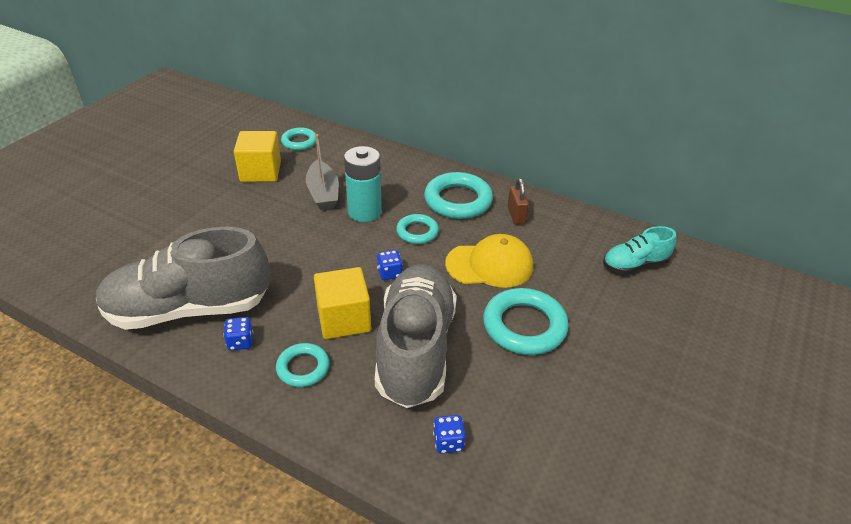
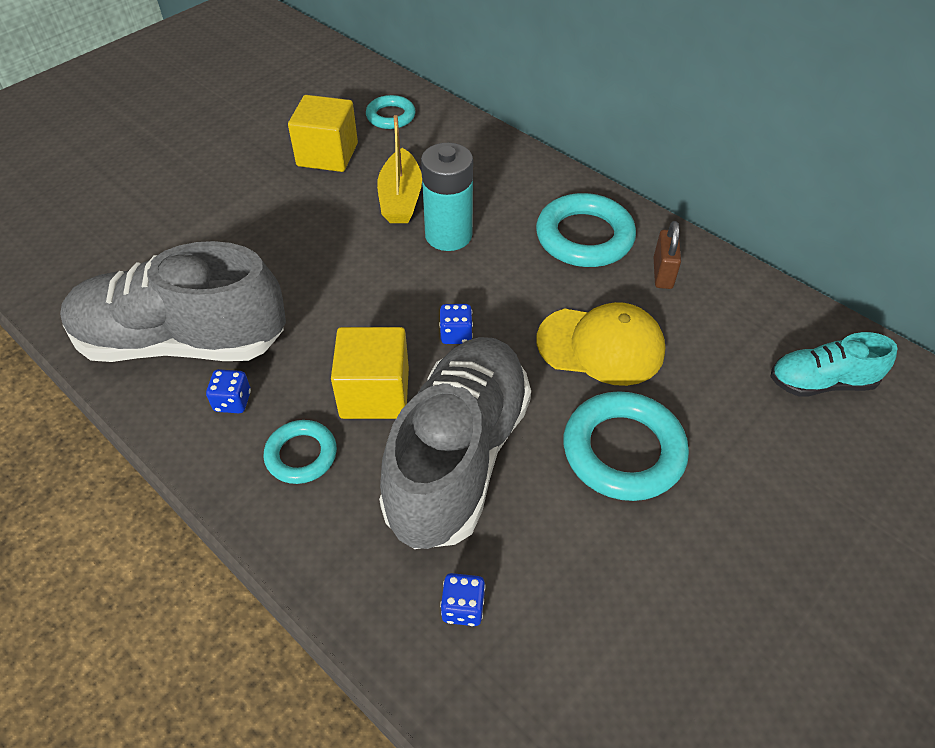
camera: 15 degrees right, 10 degrees up
grey boat [306,134,339,210] -> yellow boat [377,115,422,223]
turquoise ring [396,214,439,244] -> none

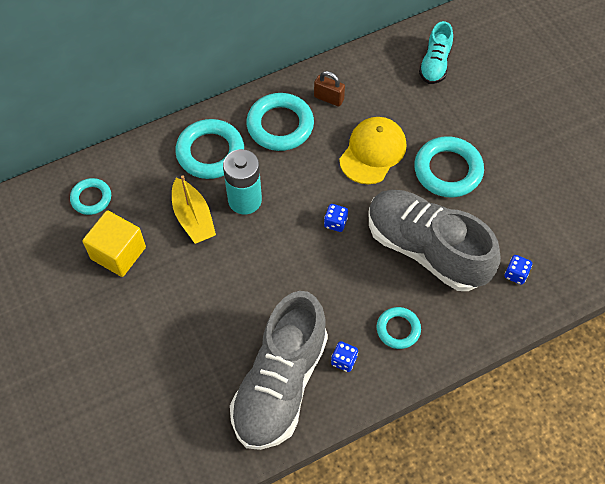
camera: 70 degrees left, 10 degrees up
yellow cube [331,327,409,419] -> none
yellow boat [377,115,422,223] -> yellow boat turned 45 degrees clockwise [172,175,216,244]
none -> turquoise ring [175,119,244,179]

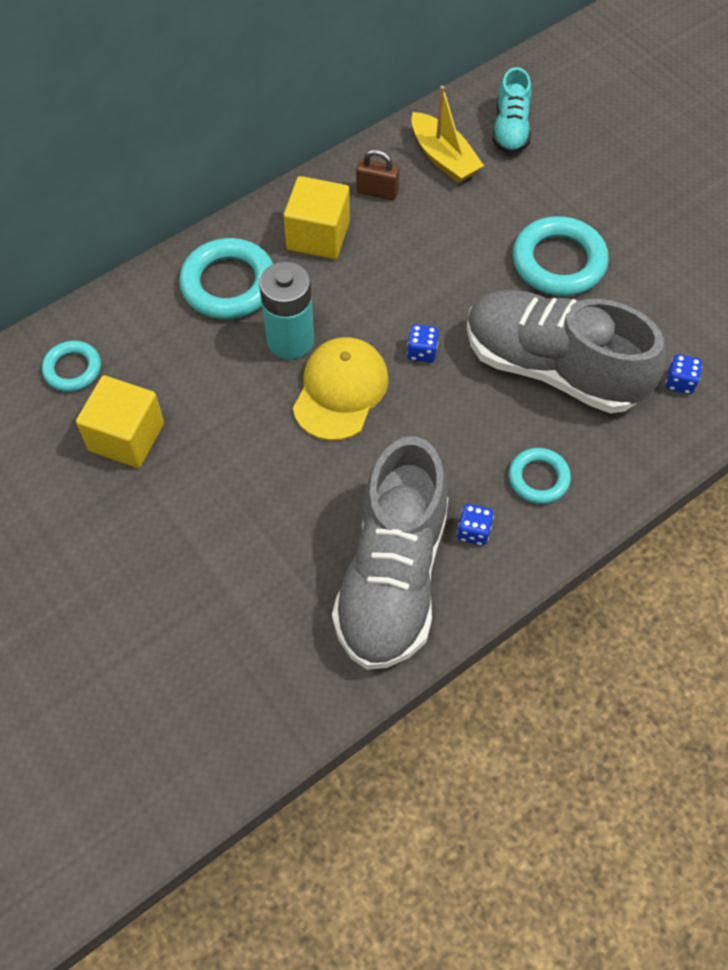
camera: 10 degrees left, 0 degrees up
yellow boat [172,175,216,244] -> yellow boat moved to [411,86,484,183]
turquoise ring [246,93,314,151] -> yellow cube [283,176,350,259]
yellow cap [339,117,406,184] -> yellow cap moved to [293,337,389,441]

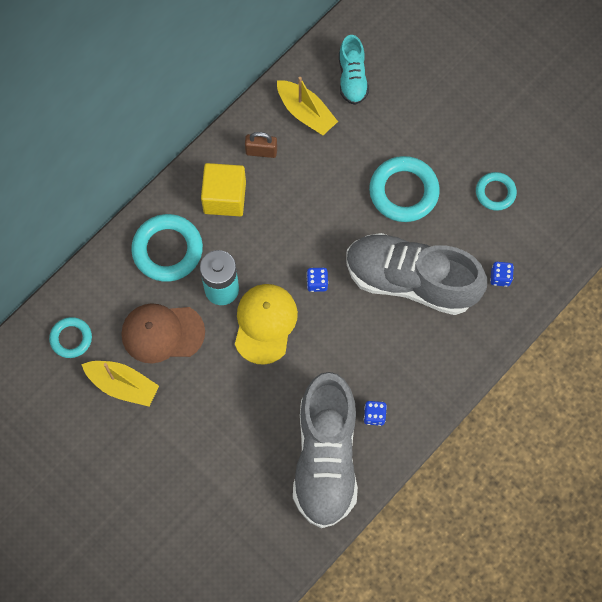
camera: 10 degrees left, 10 degrees up
yellow cube [76,375,164,468] -> yellow boat [81,361,159,406]
turquoise ring [509,448,571,504] -> turquoise ring moved to [476,172,517,211]
none -> brown cap [122,303,205,364]

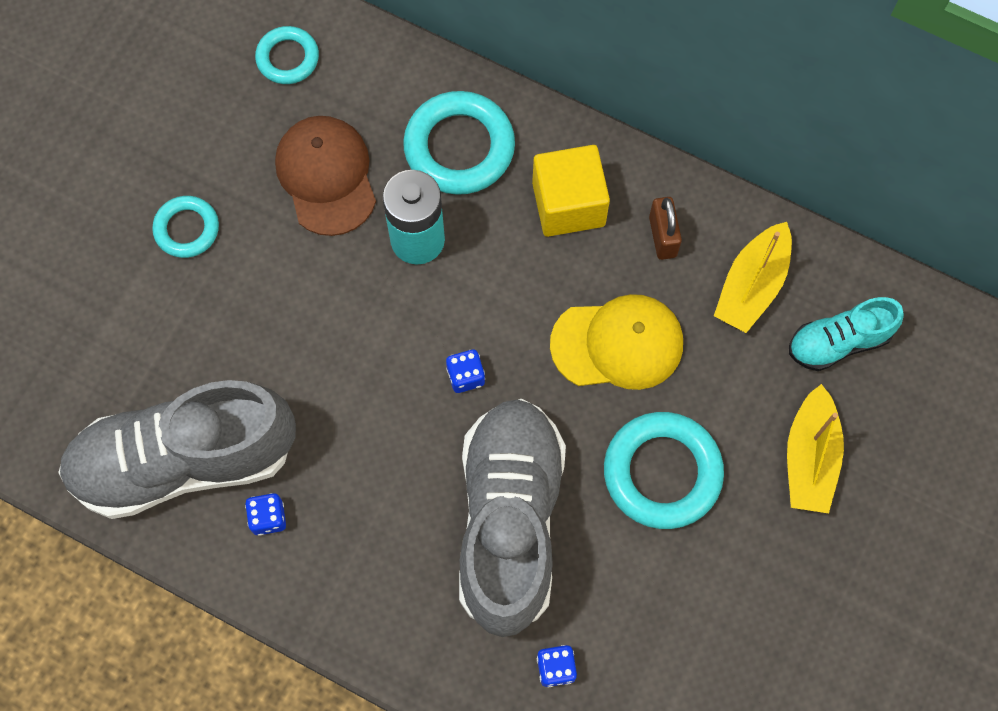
camera: 75 degrees right, 0 degrees up
yellow boat [81,361,159,406] -> yellow boat moved to [787,384,844,513]
yellow cap [235,284,298,365] -> yellow cap moved to [550,294,683,390]
turquoise ring [476,172,517,211] -> turquoise ring moved to [152,196,219,258]

